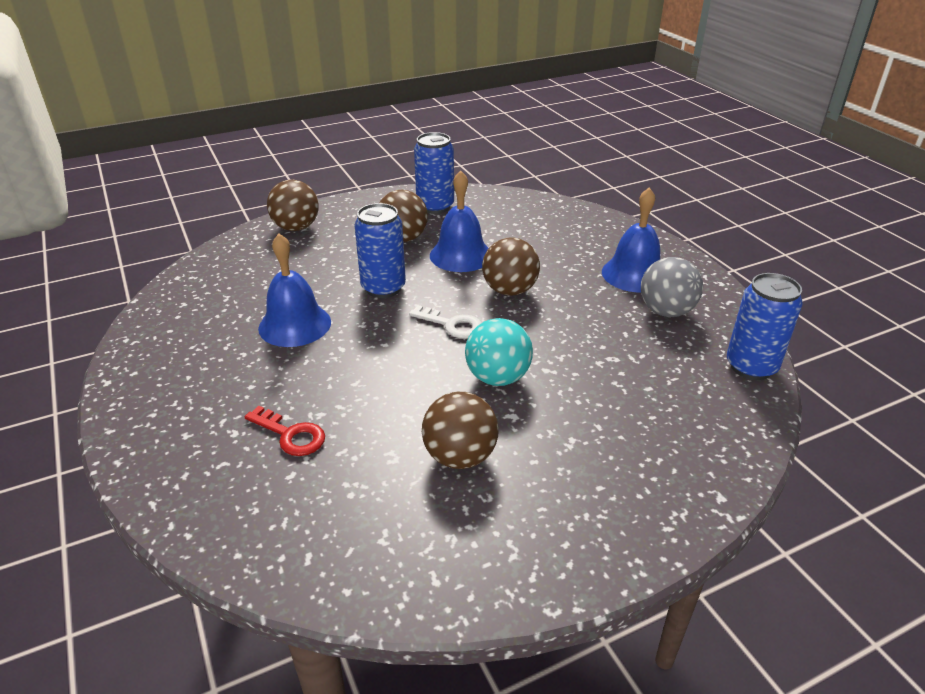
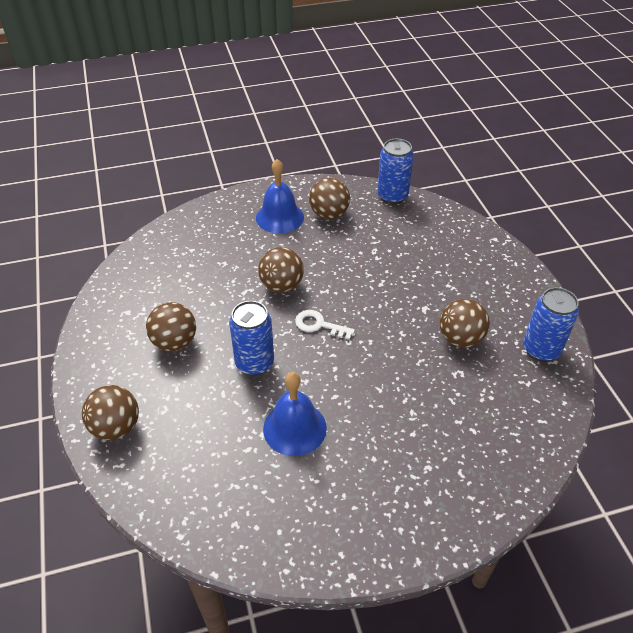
camera: 80 degrees left, 10 degrees up
red key [244,406,325,456] -> none
white key [409,305,482,338] -> white key turned 105 degrees counterclockwise [295,310,355,340]
blue can [414,132,454,214] -> blue can moved to [523,287,579,362]
blue bell [430,170,489,272] -> none
turquoise ball [465,318,533,386] -> none
grey ball [641,257,703,317] -> brown ball [309,178,350,219]

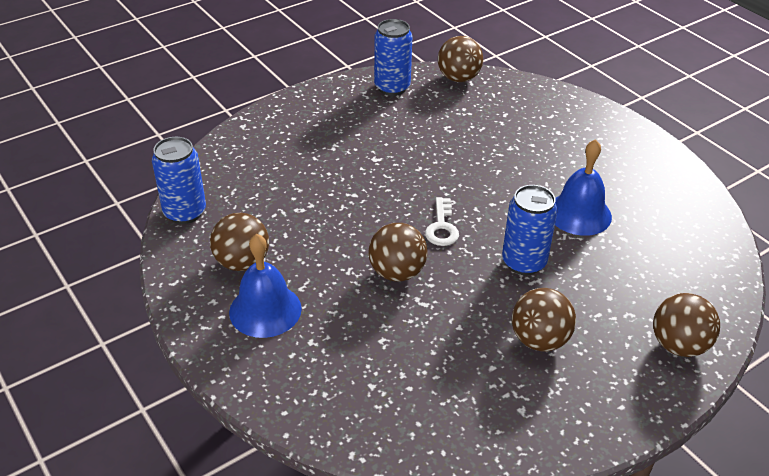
camera: 110 degrees left, 5 degrees down
brown ball [440,299,490,348] -> brown ball moved to [438,36,483,82]

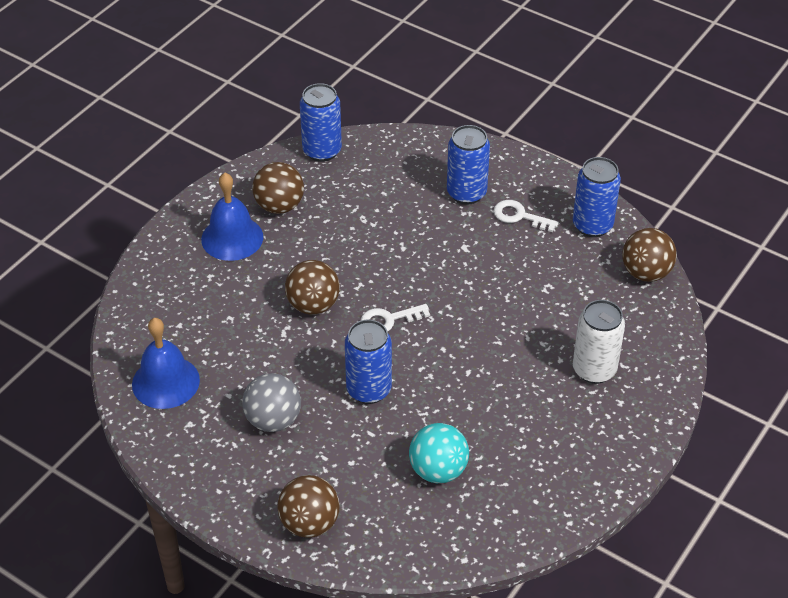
camera: 70 degrees right, 5 degrees up
brown ball [512,288,576,351] -> grey ball [242,373,301,432]
blue bell [555,139,612,236] -> blue bell moved to [132,318,200,409]
none -> turquoise ball [409,423,469,483]
none -> blue can [447,125,490,205]
none -> white key [494,200,559,232]
none -> white can [573,300,625,384]

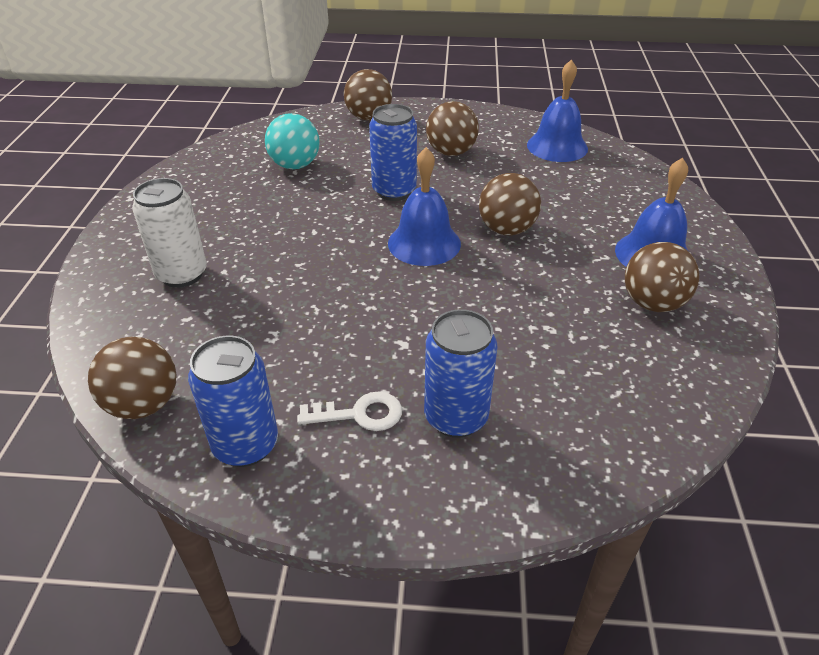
camera: 150 degrees right, 5 degrees down
grey ball [242,373,301,432] -> brown ball [426,101,479,156]
blue can [300,83,342,162] -> none
white key [361,304,430,332] -> blue bell [388,147,461,266]

